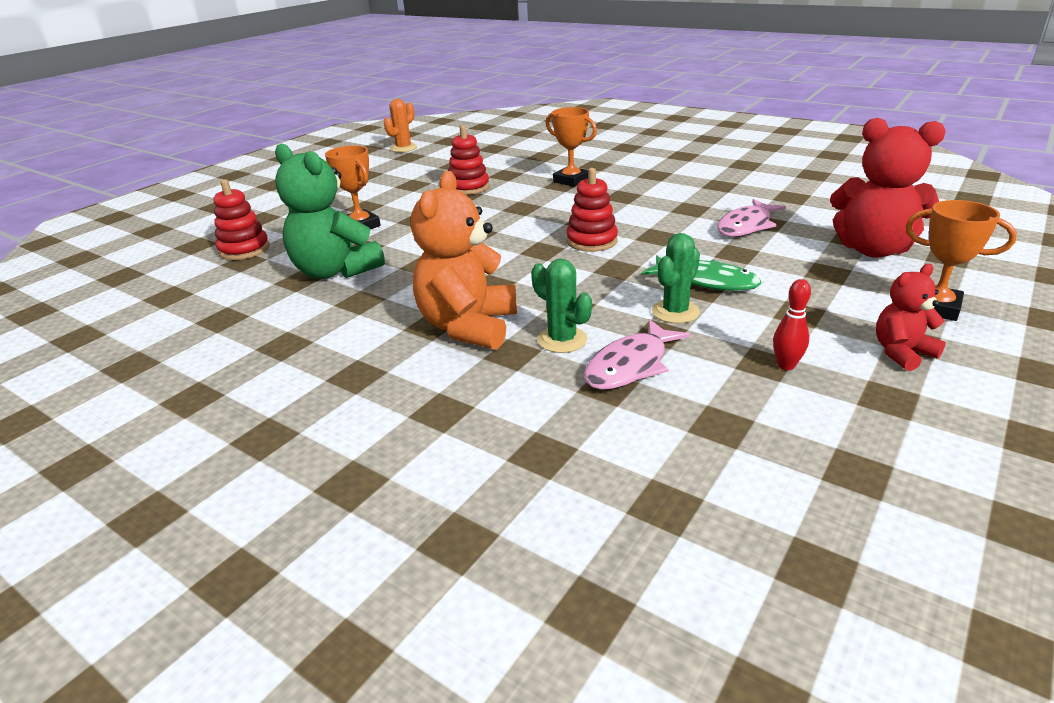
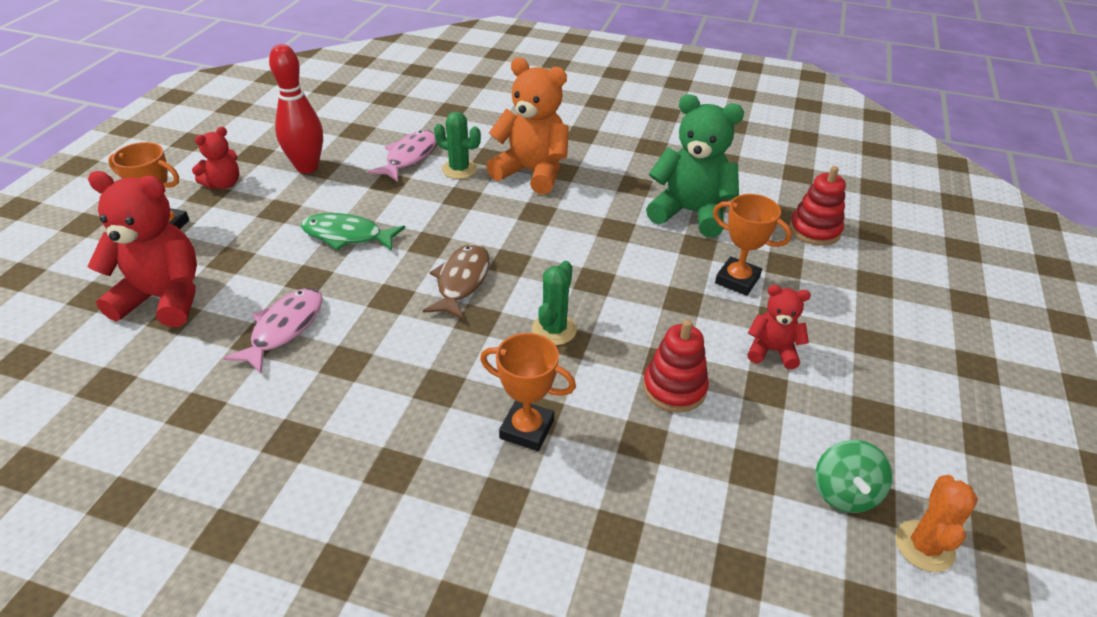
camera: 160 degrees right, 10 degrees up
orange teddy bear [411,171,517,350] -> orange teddy bear turned 60 degrees counterclockwise [486,57,569,195]
red stacking toy [566,168,618,252] -> brown fish [422,244,490,320]
green cactus [652,233,700,324] -> green cactus moved to [532,261,577,345]
red bowling pin [773,279,811,370] -> red bowling pin [269,44,323,173], size x2.01
none -> red teddy bear [747,285,811,369]
none -> green spinning top [815,440,893,513]

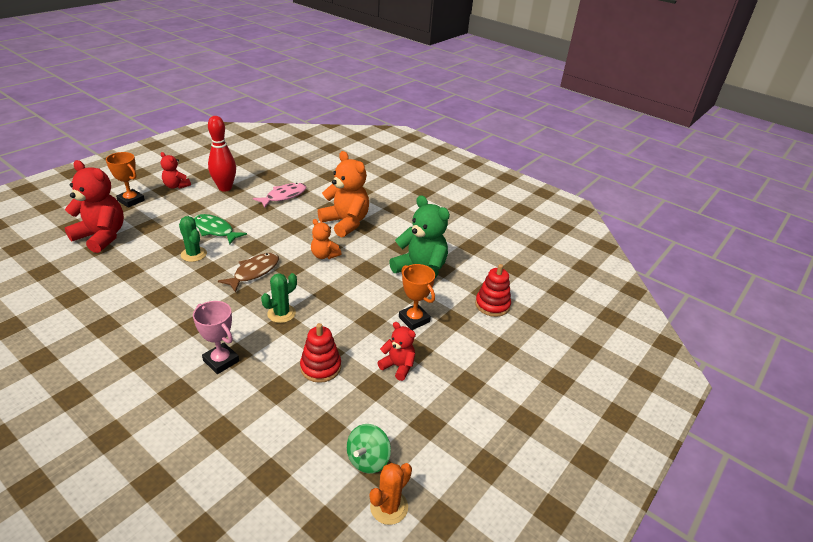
camera: 20 degrees right, 5 degrees down
red teddy bear [192,127,239,189] -> red teddy bear turned 60 degrees clockwise [160,152,191,189]
pink fish [223,288,323,374] -> none
green cactus [434,112,481,179] -> green cactus moved to [179,216,207,262]
orange trophy [480,333,576,451] -> pink trophy [193,301,239,374]
none -> orange teddy bear [311,219,342,259]

